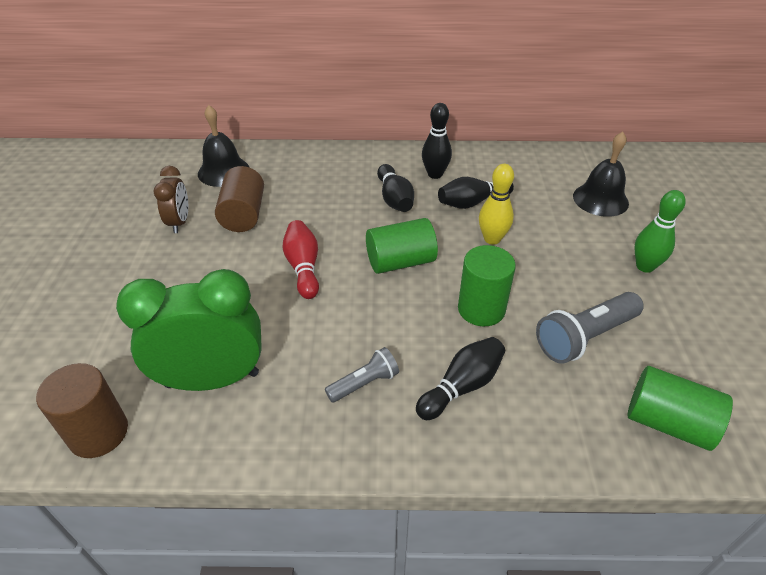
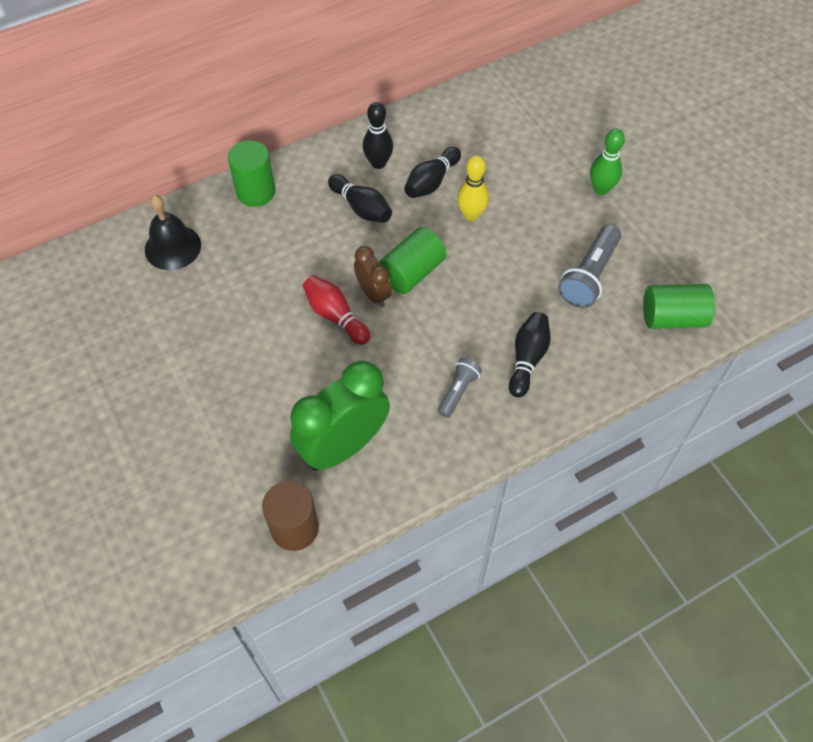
camera: 30 degrees left, 15 degrees up
brown clock [154,166,188,233] -> brown clock moved to [354,246,392,307]
brown cylinder [215,166,264,232] -> none
green cylinder [458,245,516,326] -> green cylinder moved to [228,140,275,207]
black bell [573,132,629,217] -> none

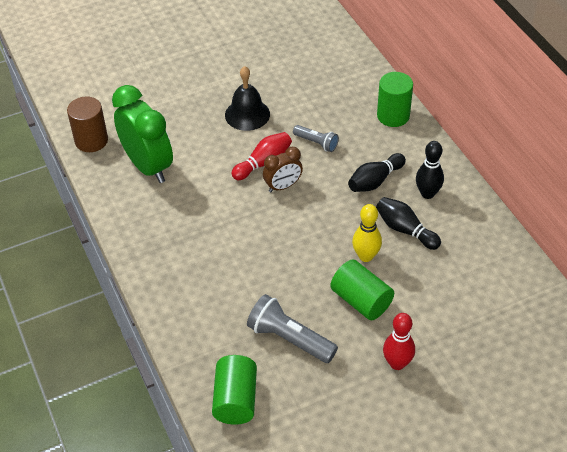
camera: 95 degrees right, 10 degrees down
black bell [145,195,201,270] -> black bell moved to [225,66,270,131]
green cylinder [379,227,446,294] -> green cylinder moved to [330,260,394,320]
grey flashlight [438,358,482,418] -> grey flashlight moved to [293,125,339,152]
black bowling pin [509,312,551,398] -> none
green bowling pin [590,129,625,195] -> red bowling pin [383,313,415,370]

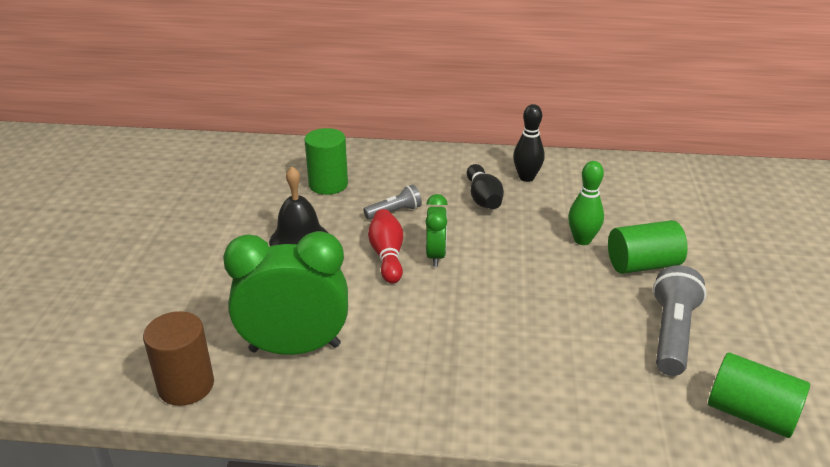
camera: 60 degrees left, 15 degrees down
grey flashlight [247,294,338,363] -> grey flashlight turned 135 degrees clockwise [652,265,706,376]
brown clock [263,147,303,192] -> green clock [426,194,448,267]
yellow bowling pin [352,204,382,262] -> green bowling pin [568,161,604,245]
black bowling pin [376,197,441,250] -> none
green cylinder [377,72,413,127] -> green cylinder moved to [304,128,348,195]
red bowling pin [383,313,415,370] -> none

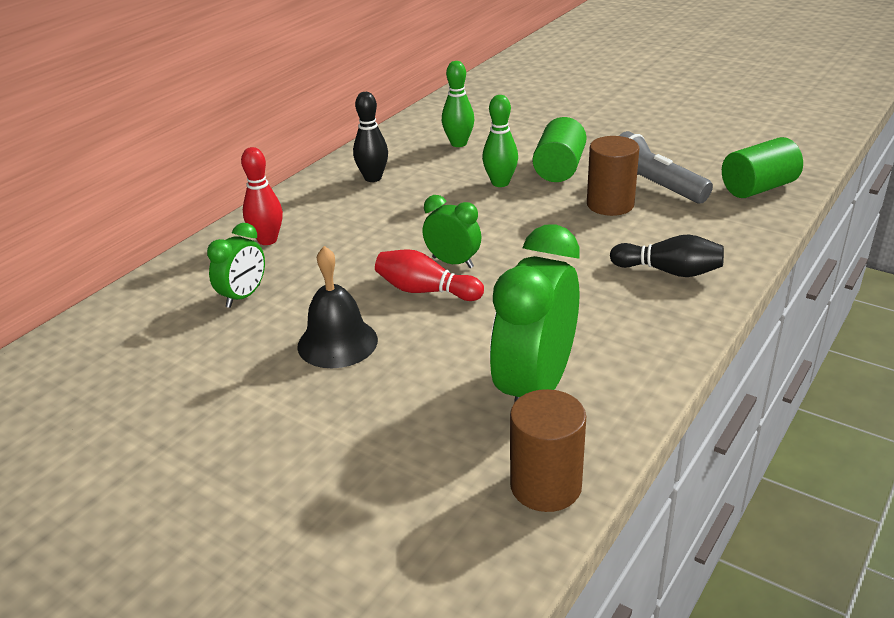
camera: 60 degrees left, 0 degrees up
green cylinder [304,128,348,195] -> green clock [207,223,265,308]
grey flashlight [363,185,422,220] -> none
black bowling pin [467,164,504,209] -> black bowling pin moved to [610,234,724,277]
none -> red bowling pin [241,147,283,245]
none -> green bowling pin [442,61,474,147]
none -> brown cylinder [587,136,639,216]

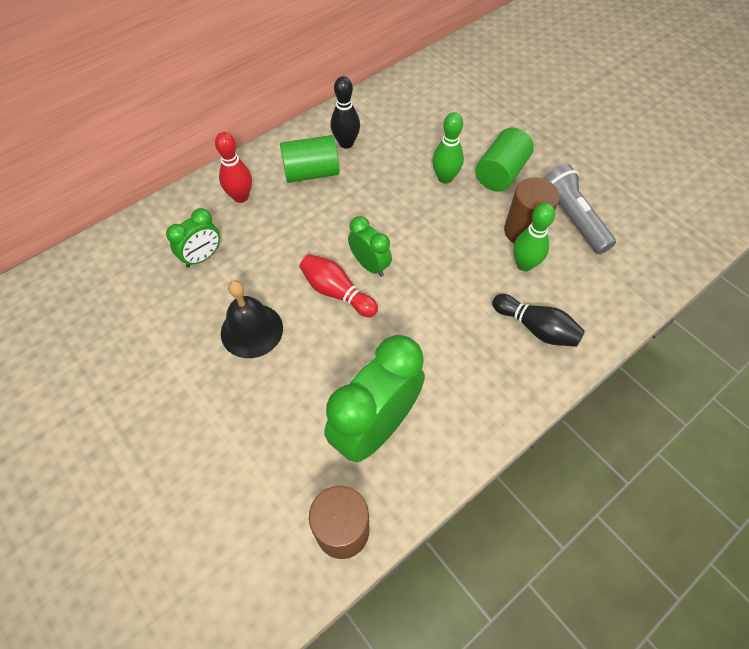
camera: 15 degrees right, 25 degrees up
green bowling pin [442,61,474,147] -> green bowling pin moved to [513,203,555,271]
green cylinder [722,137,803,198] -> green cylinder moved to [280,135,339,183]

